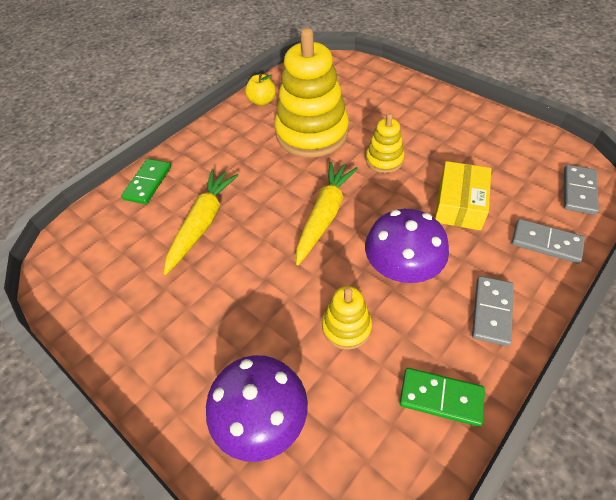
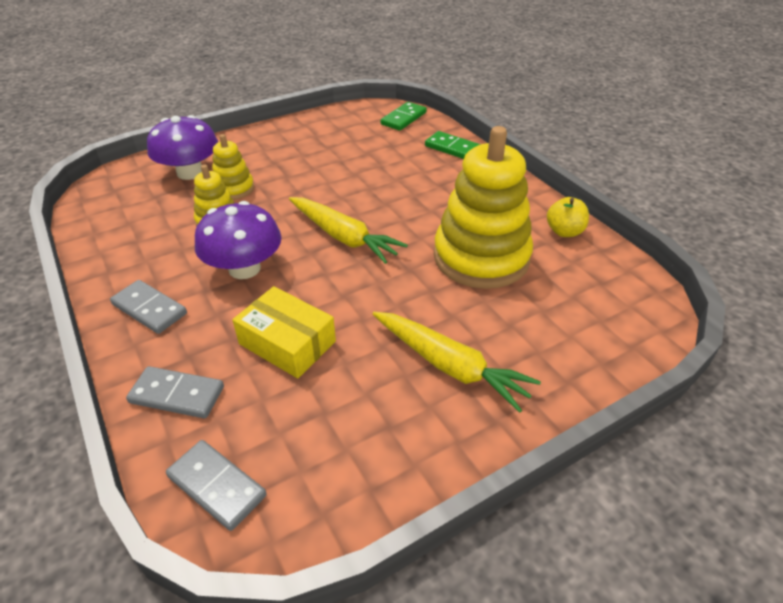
camera: 105 degrees right, 10 degrees down
yellow carrot [164,169,239,275] -> yellow carrot moved to [373,312,541,413]
yellow stacking toy [366,113,404,173] -> yellow stacking toy moved to [212,134,254,200]
green domino [400,368,485,427] -> green domino moved to [381,102,427,131]
grey domino [512,219,585,264] -> grey domino turned 60 degrees clockwise [126,366,224,418]

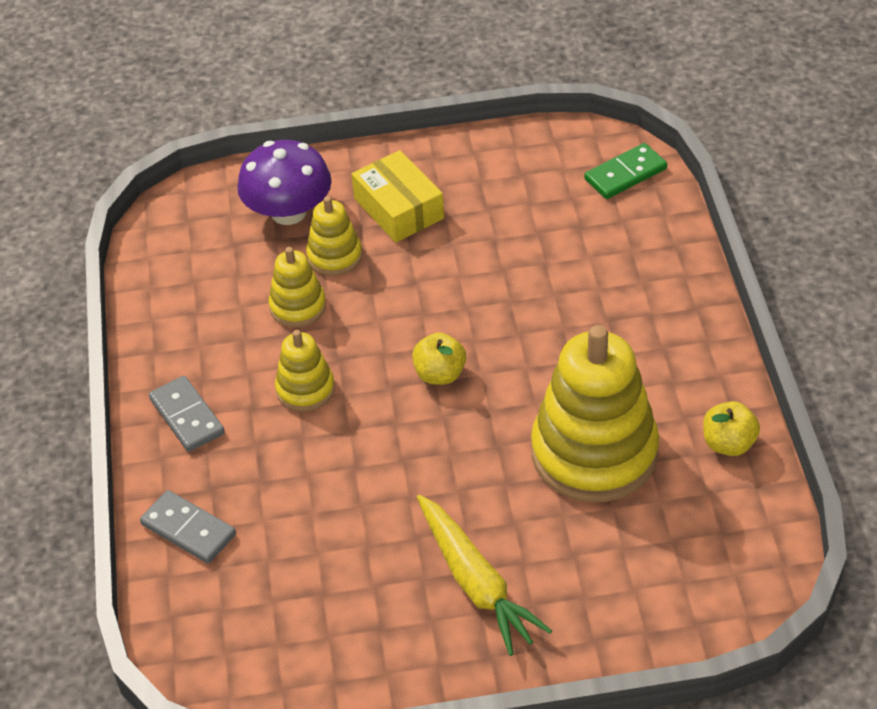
camera: 25 degrees right, 5 degrees up
grey domino [166,440,267,531] -> none
purple mushroom [195,201,281,279] -> yellow stacking toy [275,330,335,412]
yellow box [232,286,336,378] -> yellow box moved to [352,150,444,243]
yellow carrot [289,197,408,264] -> yellow apple [412,332,466,385]
green domino [425,131,481,159] -> none

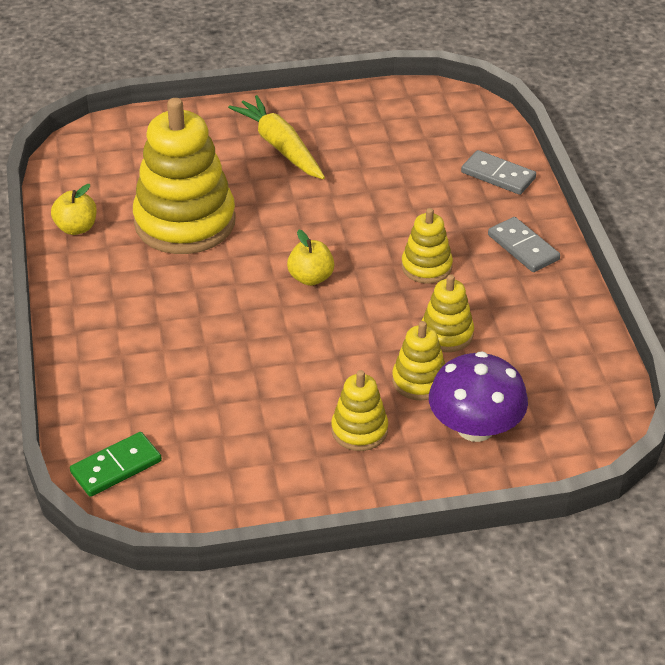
camera: 175 degrees right, 5 degrees down
yellow box [352,150,444,243] -> yellow stacking toy [331,370,388,451]

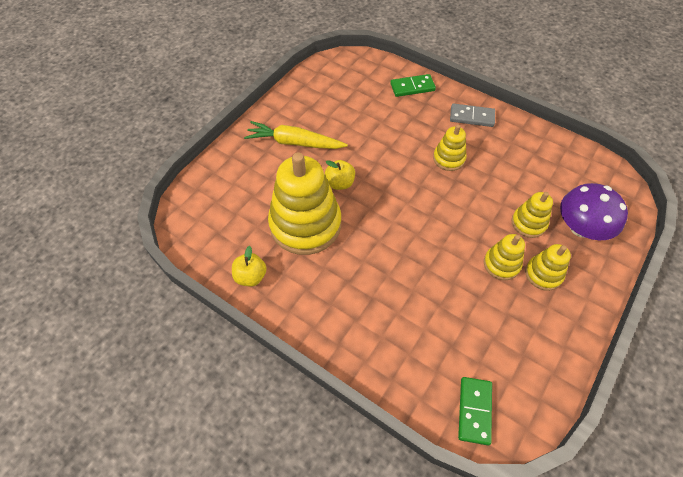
camera: 45 degrees left, 15 degrees up
yellow apple [287,229,334,286] -> yellow apple moved to [325,160,355,190]
yellow stacking toy [422,274,474,352] -> yellow stacking toy moved to [484,234,525,280]
grey domino [461,150,536,195] -> green domino [390,74,436,97]

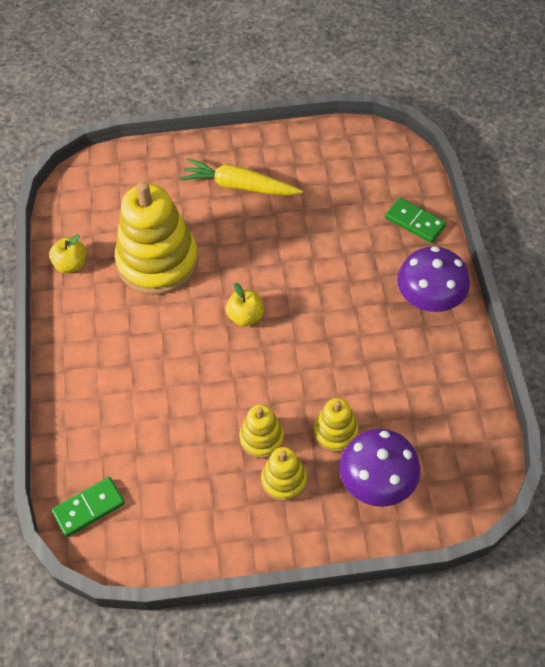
camera: 50 degrees right, 0 degrees up
yellow carrot [244,121,348,149] -> yellow carrot turned 45 degrees counterclockwise [179,158,303,196]
yellow apple [325,160,355,190] -> yellow apple moved to [226,283,264,327]
yellow stacking toy [433,124,467,171] -> none
grey domino [450,103,495,127] -> purple mushroom [397,246,470,312]

